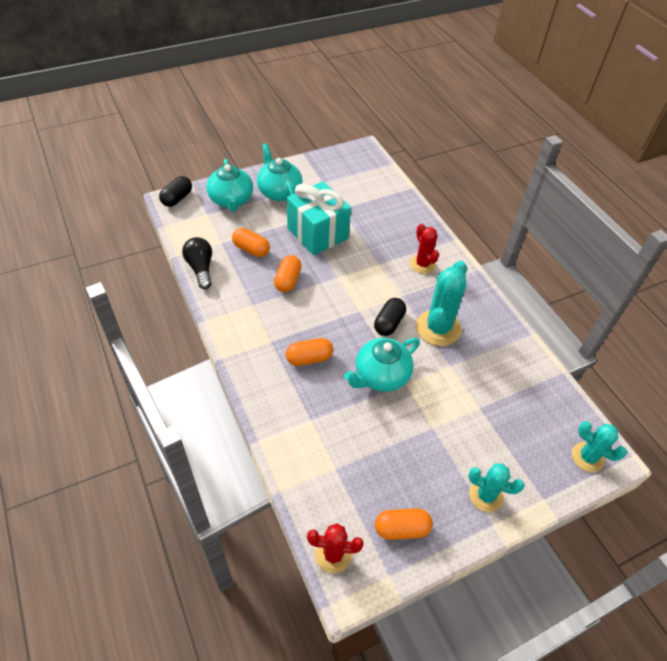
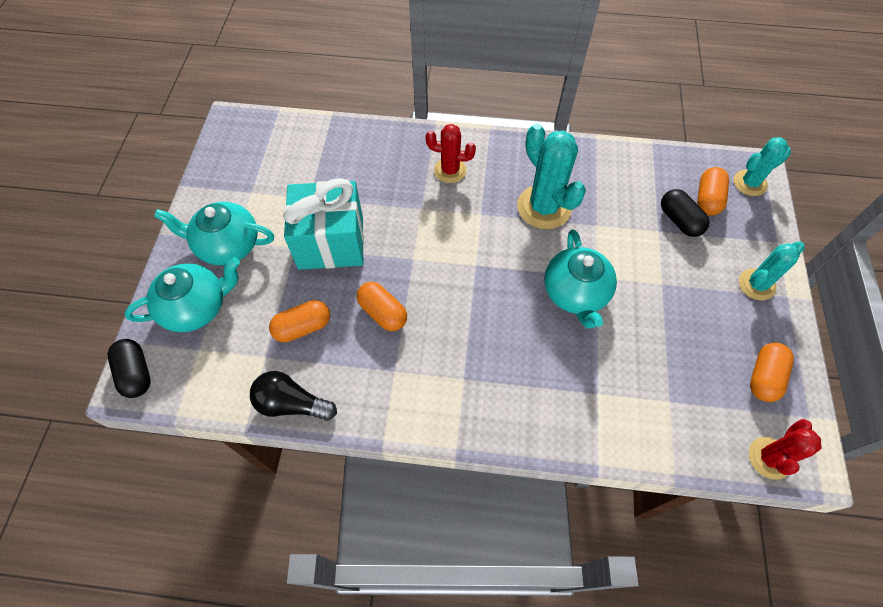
camera: 55 degrees left, 10 degrees up
turquoise teapot [206,159,253,212] -> turquoise teapot turned 45 degrees counterclockwise [124,258,240,332]
orange capsule [286,338,333,366] -> orange capsule moved to [697,167,729,216]
black capsule [374,298,406,336] -> black capsule moved to [661,189,709,237]

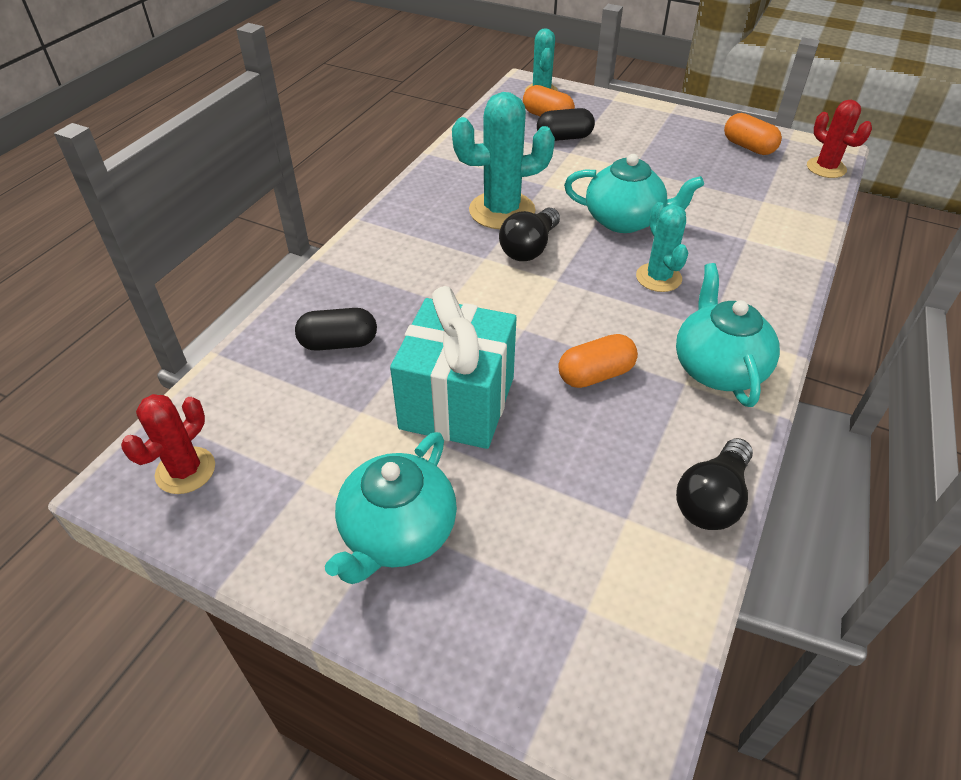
camera: 70 degrees left, 15 degrees down
black capsule [108,339,151,398] -> black capsule moved to [295,308,377,351]
turquoise teapot [124,258,240,332] -> turquoise teapot moved to [676,263,780,407]
orange capsule [269,300,330,342] -> none
red cactus [426,124,476,183] -> red cactus moved to [121,394,215,494]
turquoise cactus [739,242,805,300] -> turquoise cactus moved to [636,202,688,292]
none -> black light bulb [499,207,560,261]

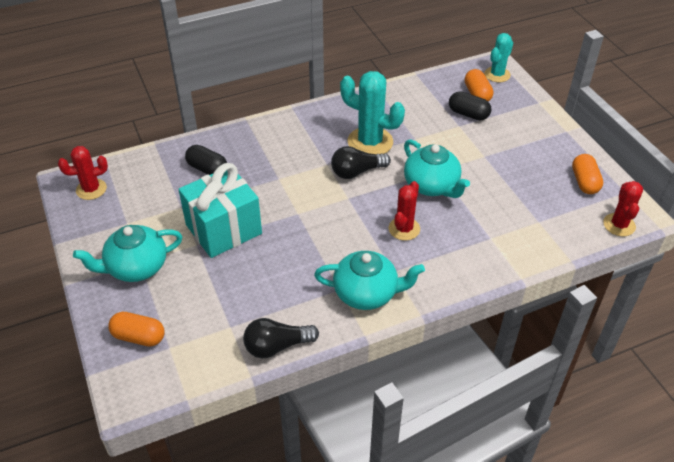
camera: 40 degrees right, 0 degrees up
orange capsule [559,334,638,388] -> orange capsule moved to [108,312,164,347]
turquoise cactus [636,202,688,292] -> red cactus [389,181,420,241]
turquoise teapot [676,263,780,407] -> turquoise teapot turned 60 degrees clockwise [314,251,425,310]

